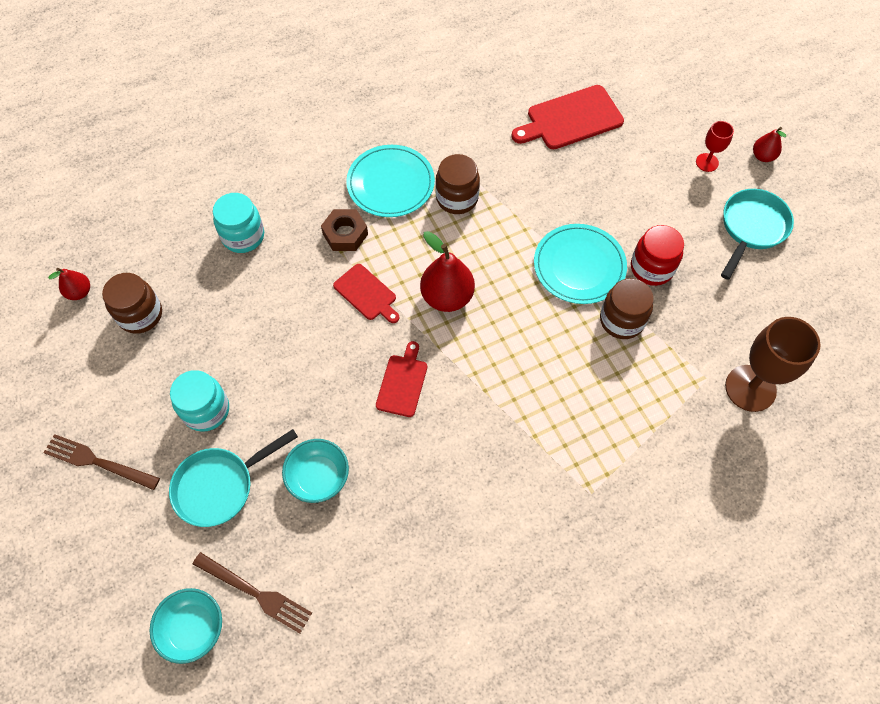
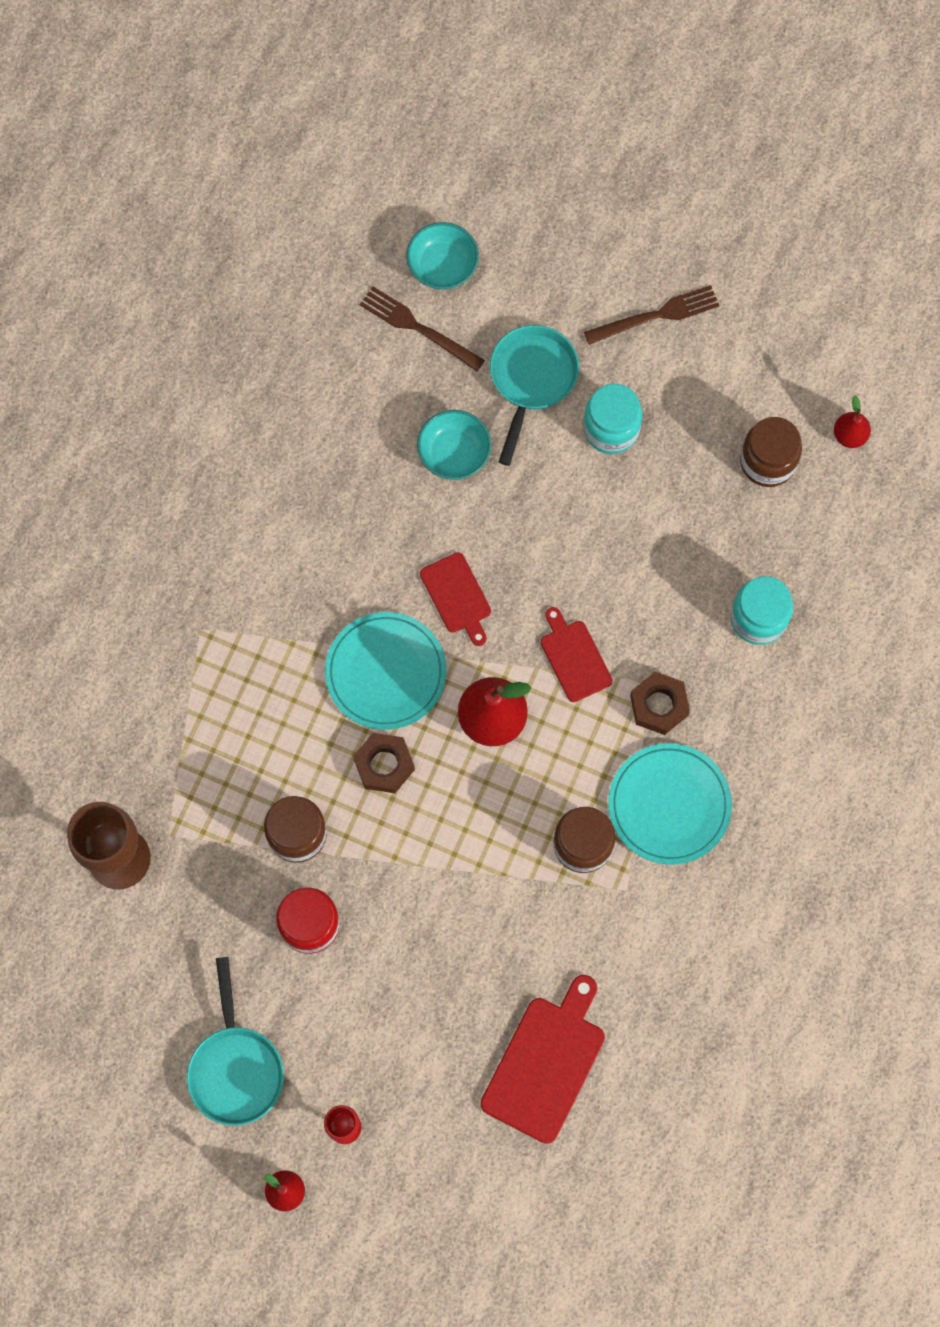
camera: 140 degrees right, 10 degrees up
brown fork [193,552,312,634] -> brown fork turned 45 degrees clockwise [360,287,485,371]
red cutting board [333,264,399,323] -> red cutting board turned 60 degrees clockwise [541,607,612,702]
turquoise plate [534,224,627,304] -> turquoise plate moved to [325,612,446,730]
none -> brown nut [353,733,415,793]

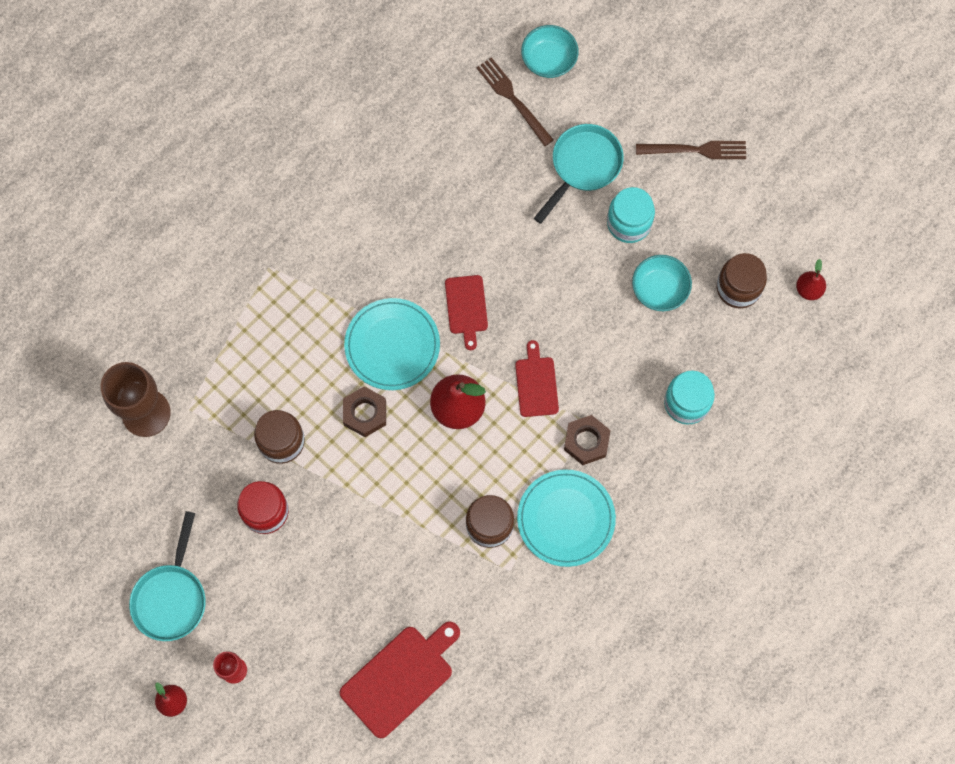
camera: 20 degrees right, 0 degrees up
turquoise bowl [417,410,491,480] -> turquoise bowl moved to [632,255,692,311]

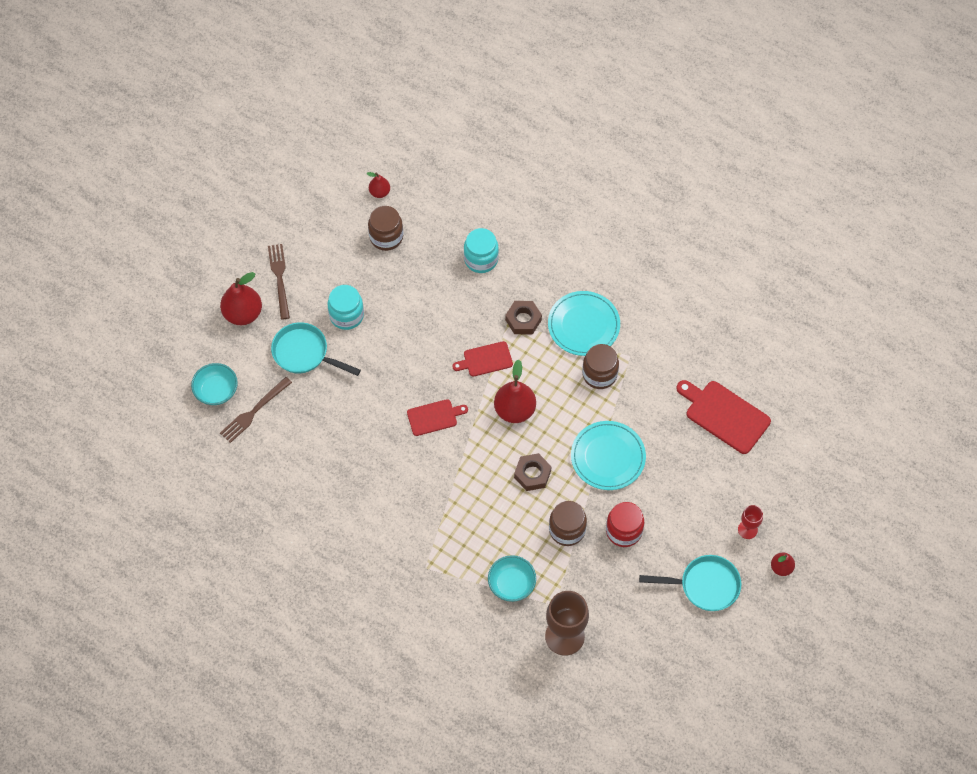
camera: 100 degrees left, 10 degrees down
turquoise plate [344,298,440,390] -> turquoise plate moved to [571,421,646,490]
turquoise bowl [632,255,692,311] -> turquoise bowl moved to [488,555,536,602]
none -> red pear [220,272,262,325]

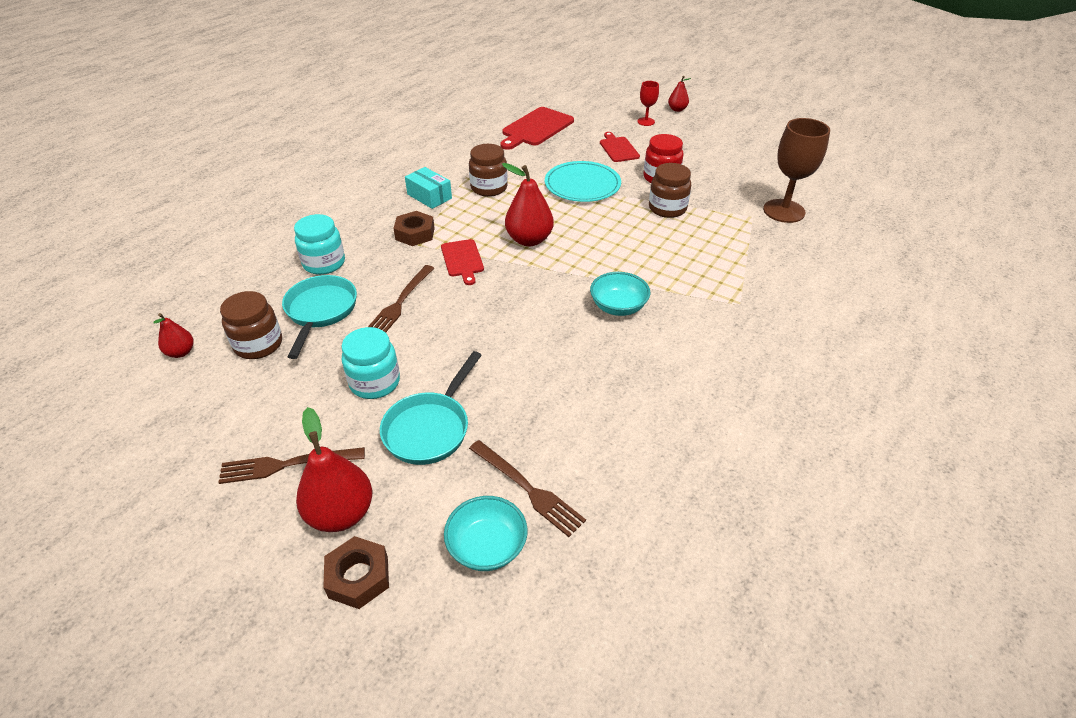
camera: 90 degrees left, 20 degrees down
red cutting board [407,399,468,436] -> red cutting board moved to [600,132,640,162]
turquoise bowl [488,555,536,602] -> turquoise bowl moved to [590,272,650,316]
brown nut [514,453,552,491] -> brown nut moved to [323,536,389,609]
turquoise plate [548,291,620,356] -> turquoise box [405,167,452,209]
turquoise pan [639,555,741,611] -> turquoise pan moved to [282,275,357,359]
none -> brown fork [368,265,434,333]

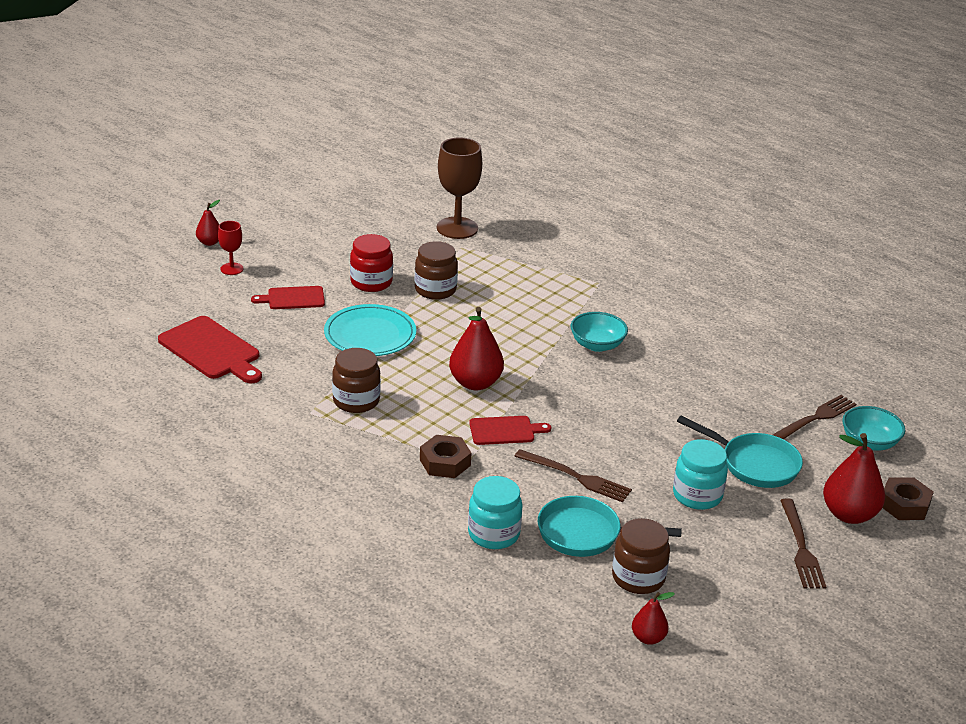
camera: 85 degrees left, 10 degrees down
turquoise box [405,167,452,209] -> none

